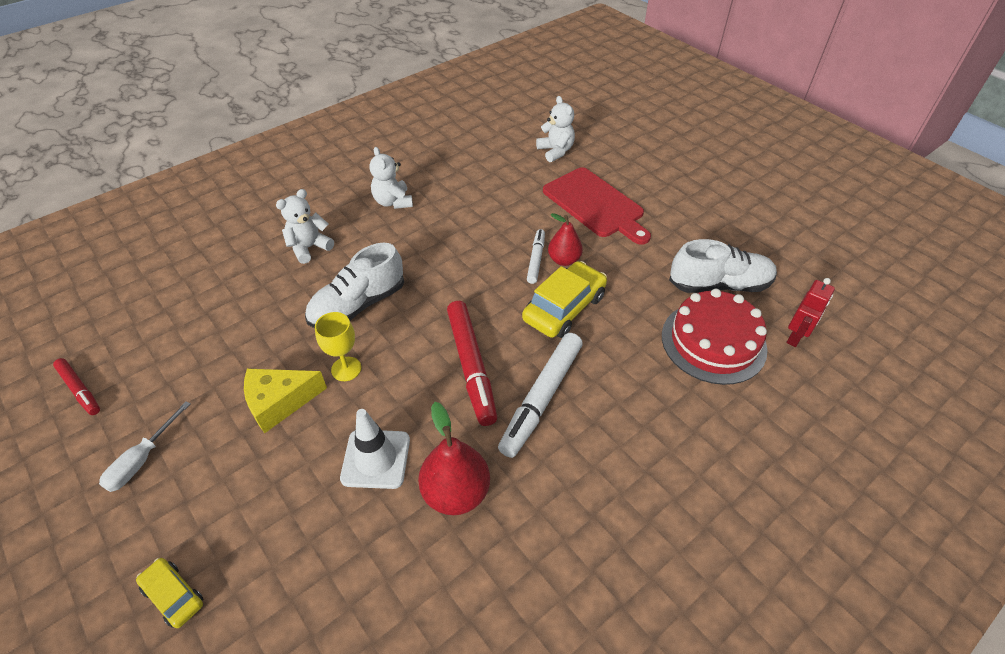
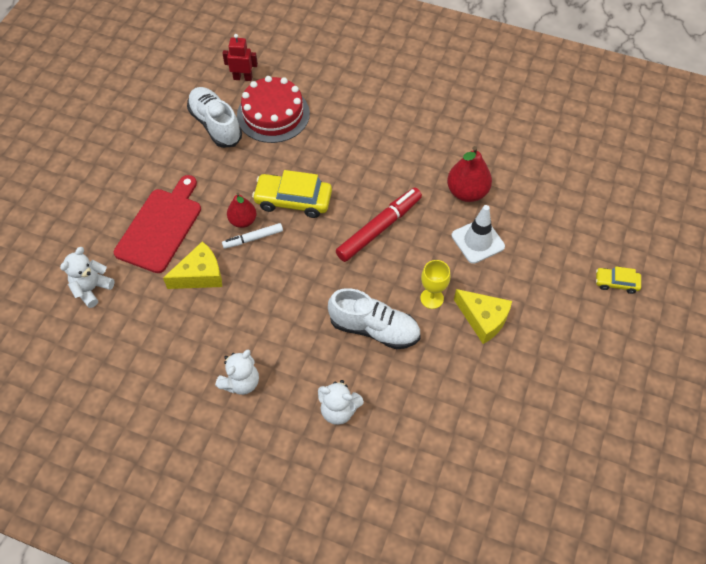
camera: 120 degrees left, 10 degrees up
red marker [53,358,100,415] -> none
white screwdriver [99,401,191,492] -> none
yellow car [136,558,203,628] -> yellow car turned 90 degrees clockwise [596,267,641,294]
white marker [498,333,583,458] -> none
none -> yellow cheese [163,241,222,289]

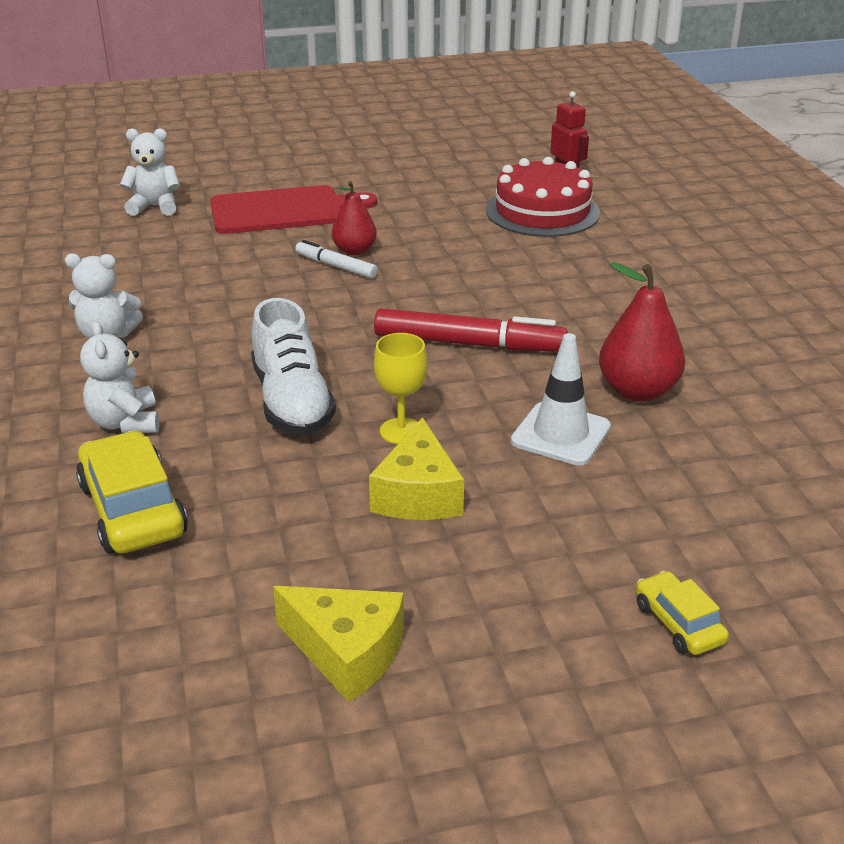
camera: 55 degrees right, 25 degrees down
yellow cheese [163,241,222,289] -> yellow cheese moved to [273,586,404,702]
white shoe [187,87,242,148] -> none
yellow car [252,170,332,218] -> yellow car moved to [76,431,188,553]

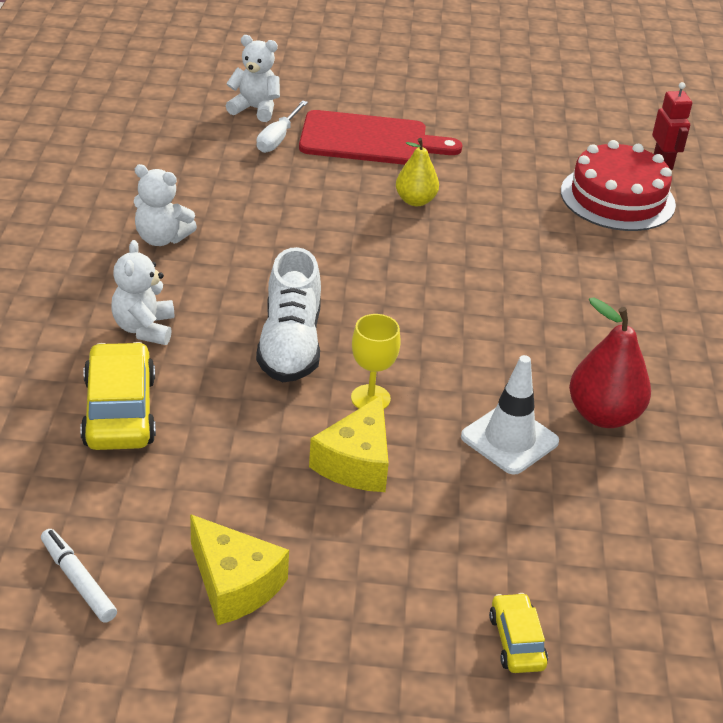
camera: 15 degrees right, 5 degrees up
white marker [295,240,378,278] -> white marker moved to [41,529,117,623]
red pear [332,181,377,256] -> yellow pear [396,138,439,206]
red marker [374,308,568,351] -> none
none -> white screwdriver [256,100,308,153]

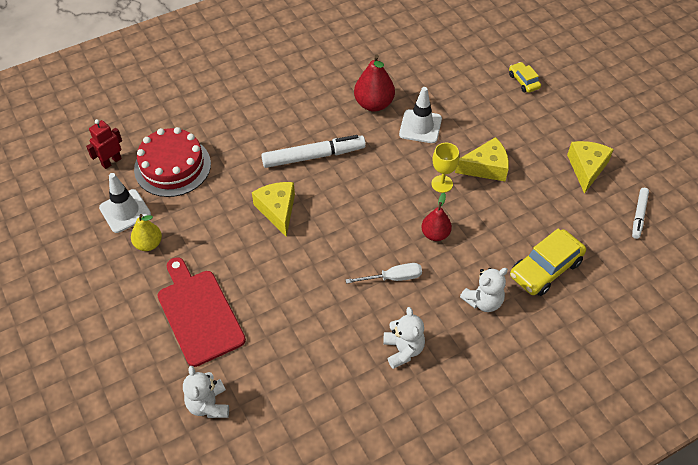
camera: 120 degrees left, 15 degrees up
white screwdriver [256,100,308,153] -> white screwdriver moved to [346,263,422,284]
white shoe [256,247,321,382] -> red pear [421,193,452,241]
yellow pear [396,138,439,206] -> yellow pear moved to [131,214,162,251]
yellow car [489,593,548,673] -> yellow car turned 105 degrees clockwise [509,62,541,93]
none -> white traffic cone [99,173,151,233]
none -> yellow cheese [252,182,295,237]
none -> white marker [261,135,366,168]

